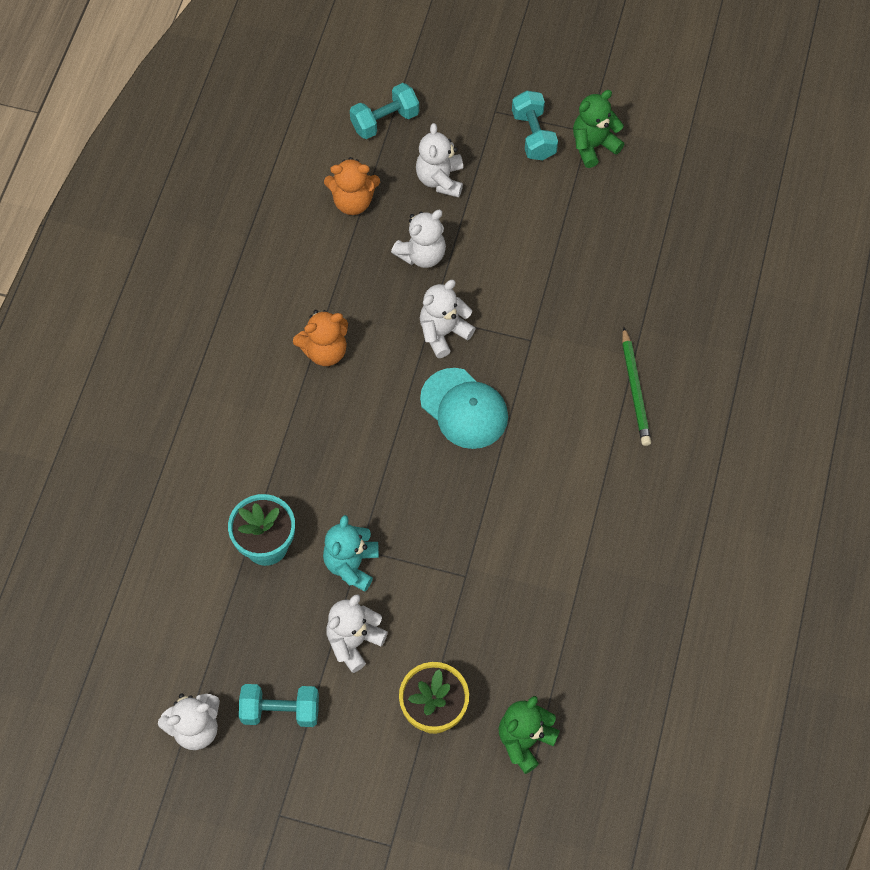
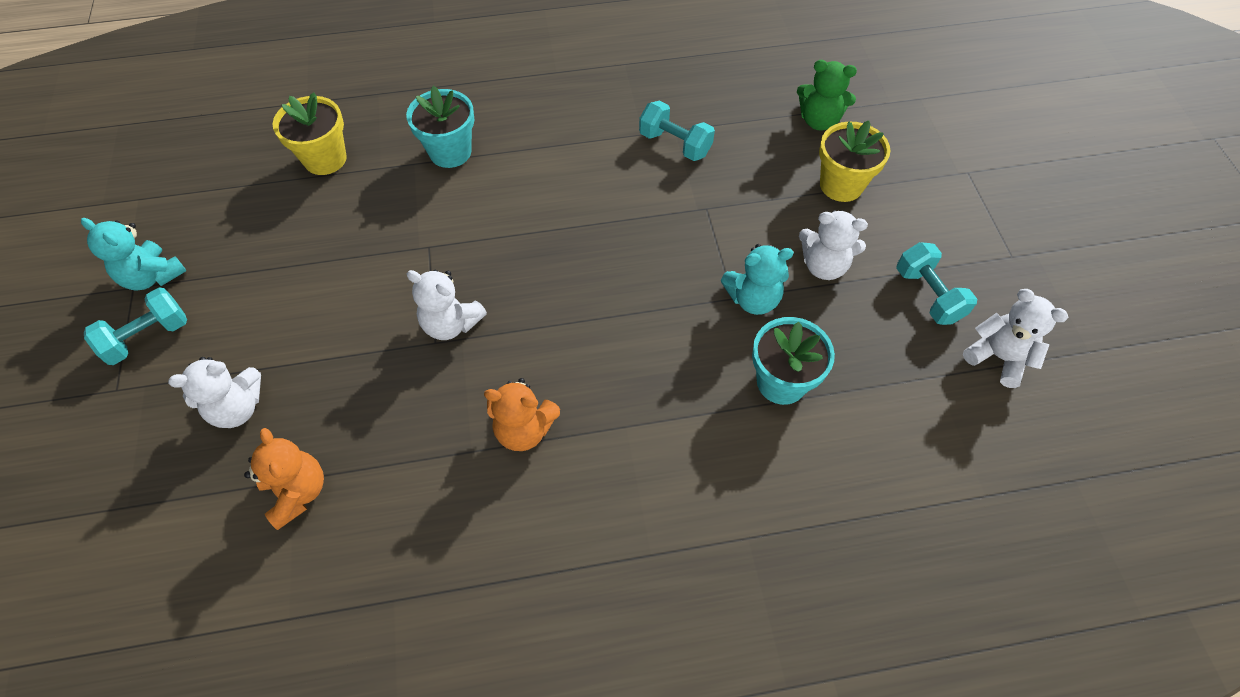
camera: 115 degrees left, 5 degrees down
orange teddy bear [293,310,348,366] -> orange teddy bear turned 150 degrees clockwise [484,378,560,451]
turquoise dumbbell [350,83,419,139] -> turquoise dumbbell moved to [639,100,715,161]
white teddy bear [391,210,446,268] -> none
turquoise cap [420,368,508,449] -> none
green teddy bear [573,90,624,168] -> turquoise teddy bear [81,218,186,291]
green pencil [622,327,651,446] -> turquoise flower pot [406,86,474,168]
none -> yellow flower pot [273,92,347,175]

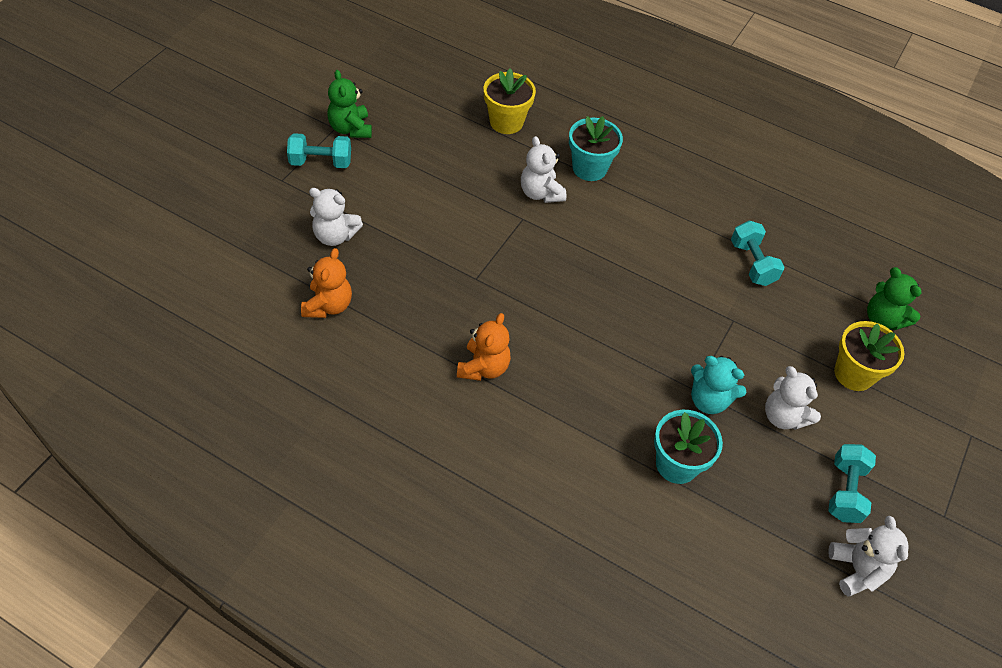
camera: 35 degrees right, 5 degrees down
turquoise teddy bear [81,218,186,291] -> green teddy bear [327,70,372,138]
white teddy bear [406,270,487,340] -> white teddy bear moved to [521,136,566,203]
orange teddy bear [484,378,560,451] -> orange teddy bear turned 120 degrees counterclockwise [457,313,511,381]

